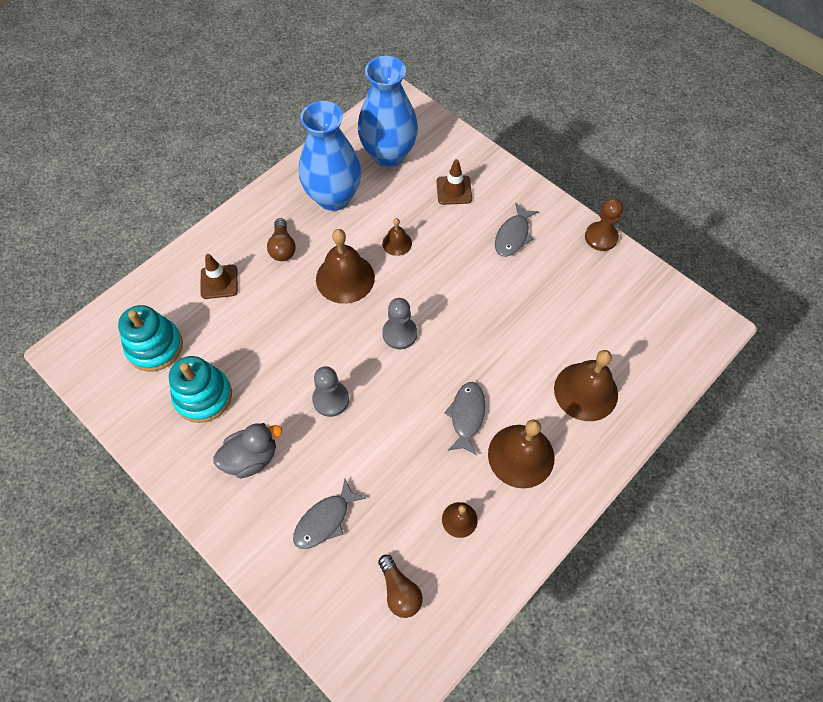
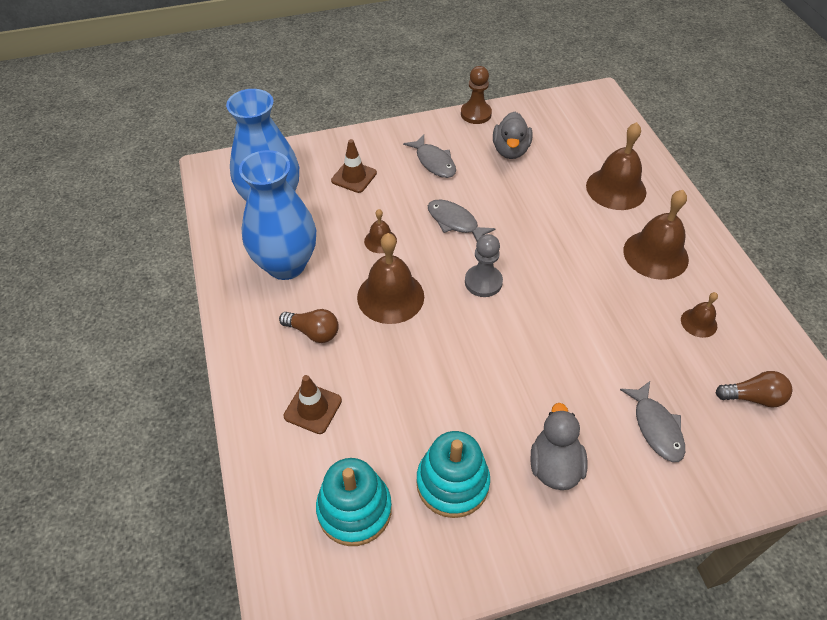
camera: 60 degrees left, 10 degrees down
grey pawn [312,366,349,417] -> none
grey fish [444,382,485,455] -> grey fish moved to [428,200,496,241]
none -> grey duck [493,112,533,159]

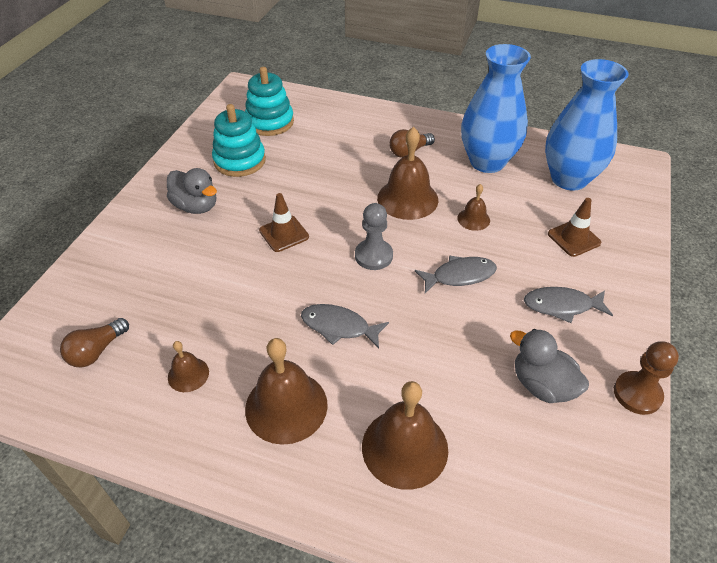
camera: 125 degrees right, 5 degrees down
brown traffic cone [284,375,342,434] -> brown traffic cone moved to [259,193,309,252]
grey fish [620,381,685,462] -> grey fish moved to [301,304,389,349]

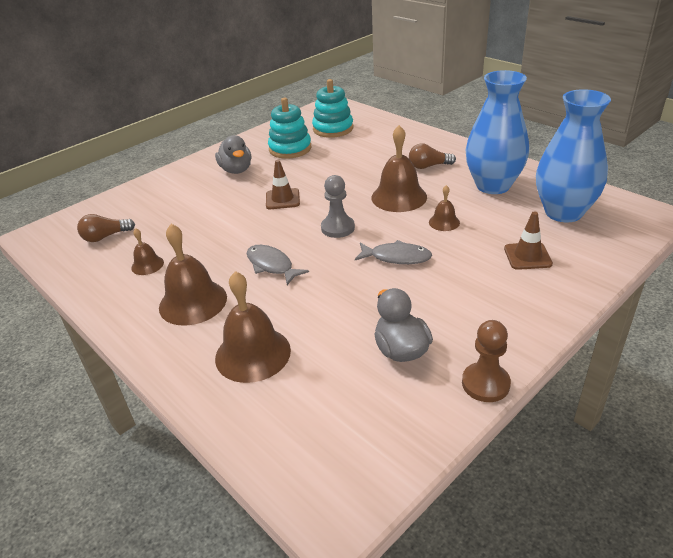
camera: 30 degrees right, 10 degrees down
grey fish [524,287,613,323] -> none

